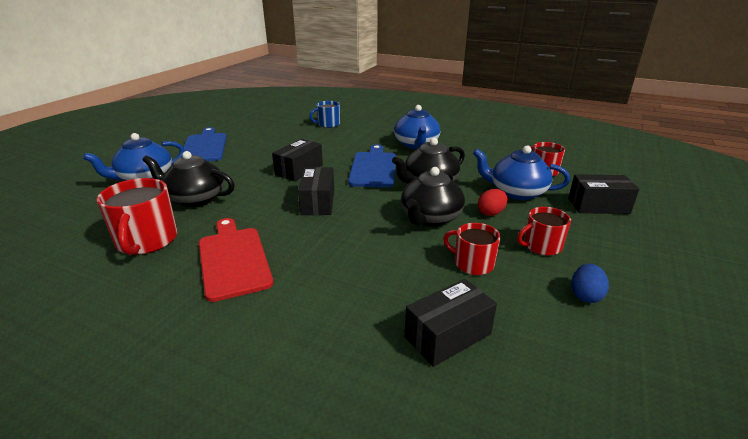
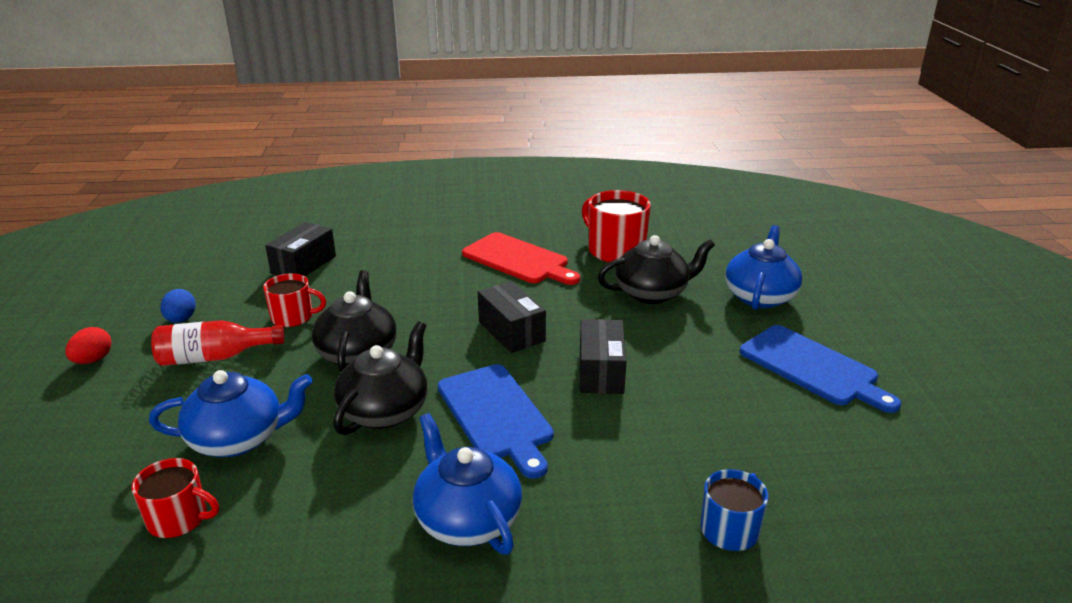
camera: 150 degrees right, 0 degrees up
red egg [478,189,508,216] -> red egg moved to [65,327,111,364]
red mug [517,207,571,256] -> red bottle [151,320,285,366]
black box [568,174,639,214] -> none

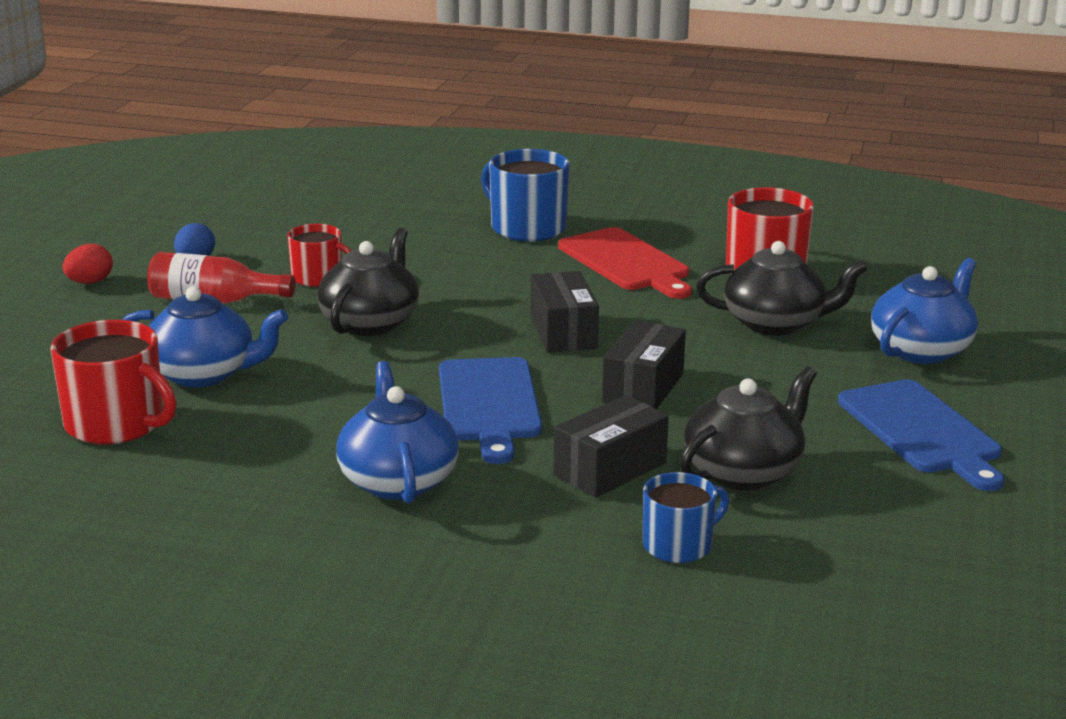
camera: 20 degrees right, 5 degrees down
red mug [132,458,219,538] -> red mug [51,320,177,445], size x1.60
black box [265,222,336,276] -> black box moved to [554,395,669,498]
black teapot [333,321,427,435] -> black teapot moved to [680,366,817,491]
none -> blue mug [481,149,569,242]

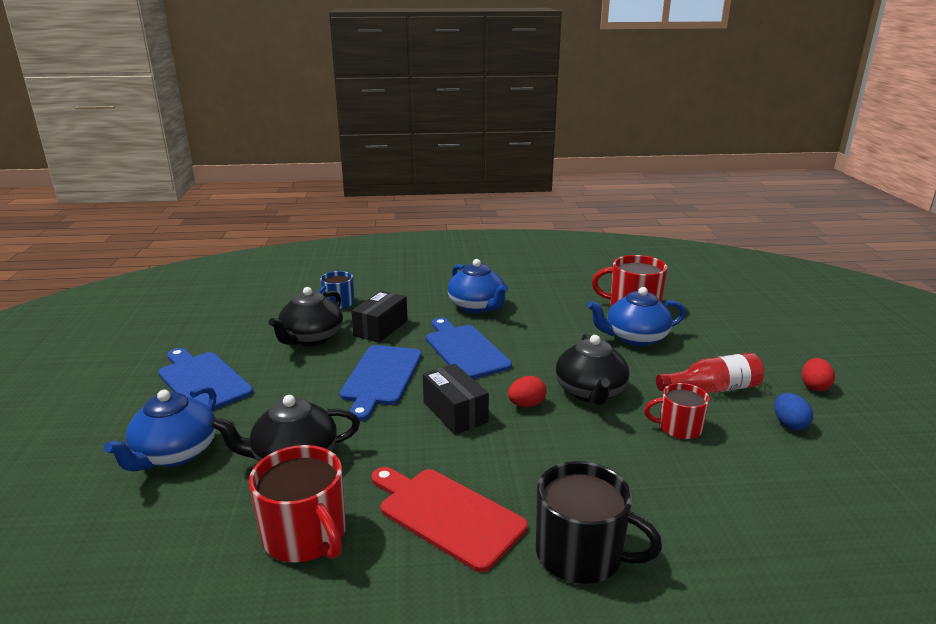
camera: 160 degrees right, 0 degrees up
blue mug [481,149,569,242] -> black mug [536,461,662,584]
black box [602,320,686,409] -> blue cutting board [340,345,422,421]
none -> red egg [508,376,547,407]

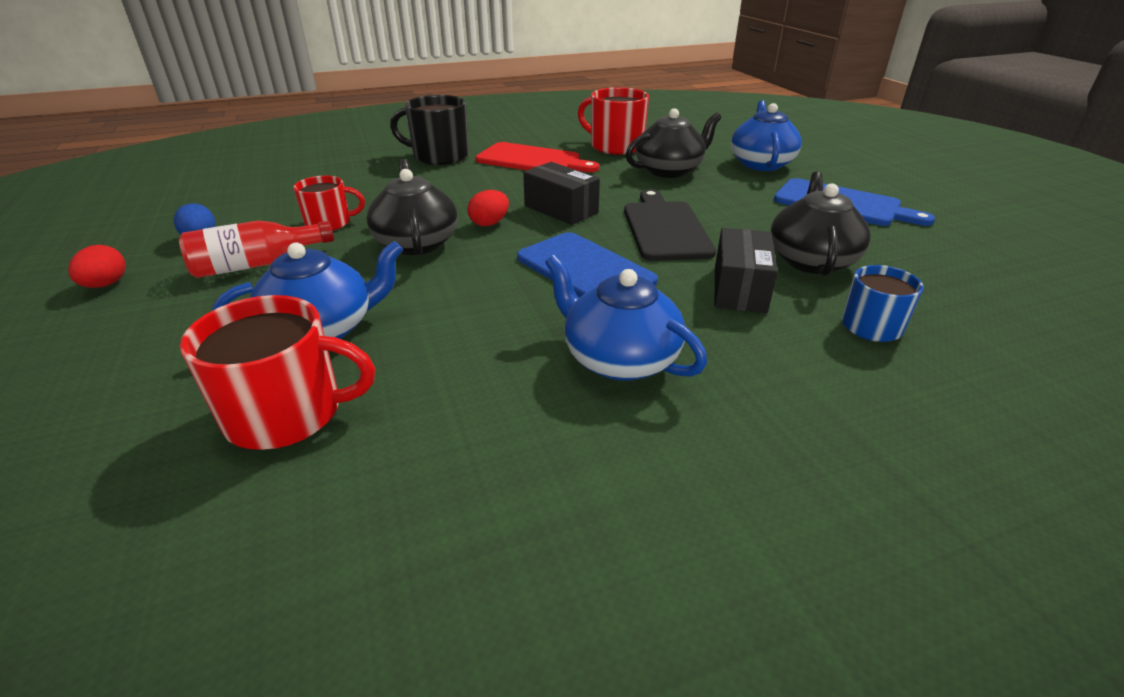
camera: 165 degrees right, 10 degrees up
blue cutting board [340,345,422,421] -> black cutting board [624,189,716,261]

